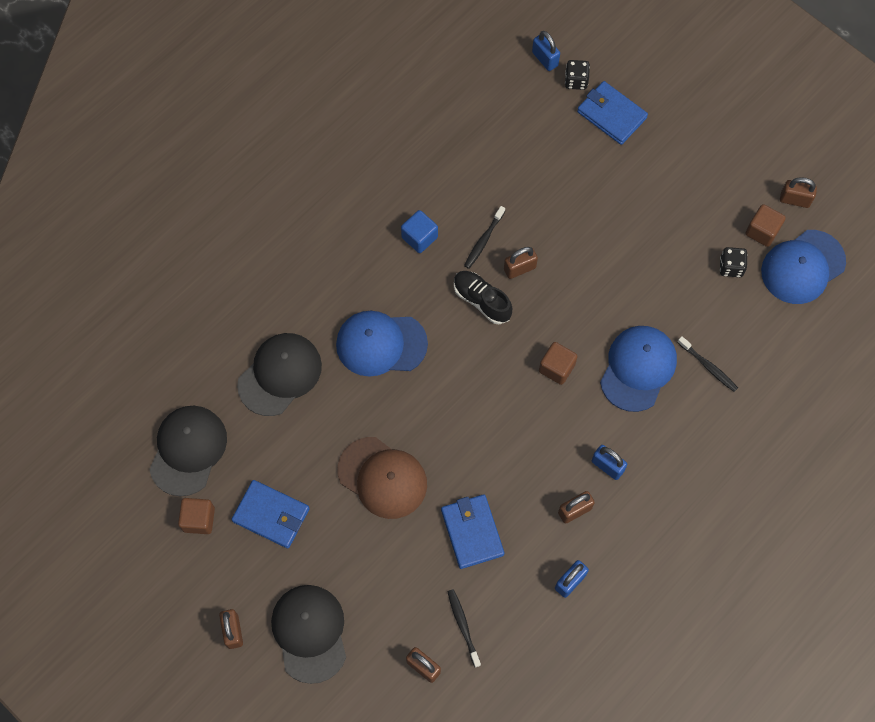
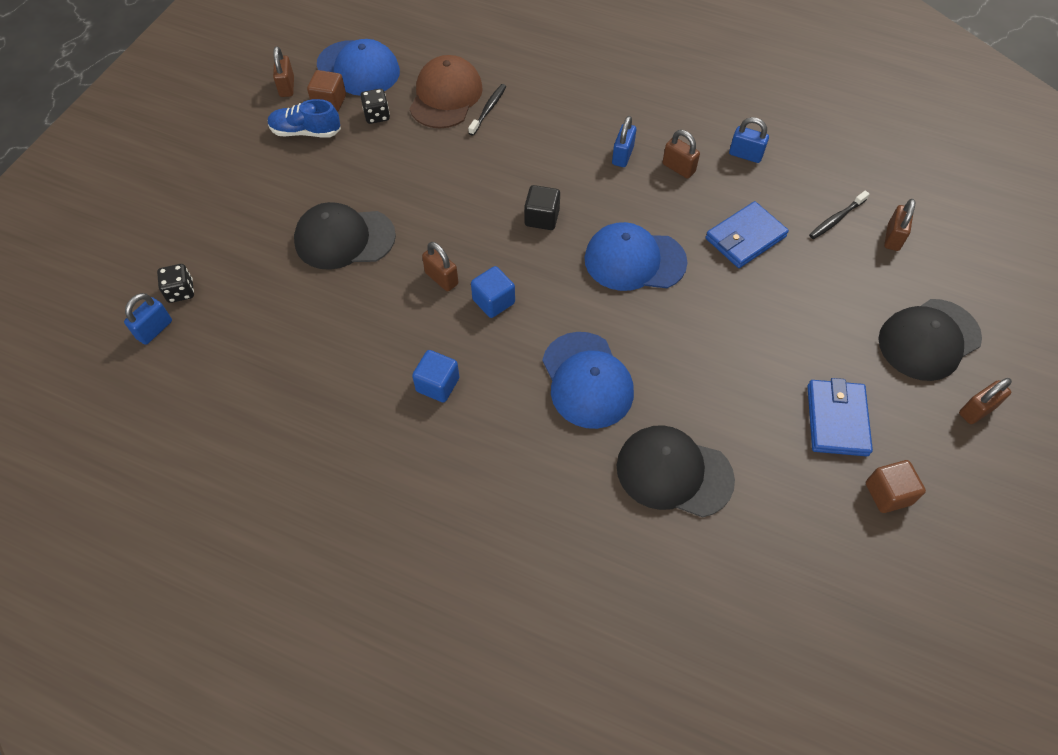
camera: 110 degrees left, 10 degrees down
black cap [149,406,227,496] -> black cap moved to [294,202,396,270]
brown cap [337,437,427,519] -> brown cap moved to [409,55,483,128]
black shoe [454,271,512,324] -> blue cube [471,266,515,318]
black toothbrush [464,206,505,269] -> none
brown cube [539,342,578,385] -> black cube [524,185,560,230]
blue wallet [577,81,648,145] -> none
blue cap [600,326,677,412] -> blue cap moved to [584,222,688,291]
none -> blue shoe [267,99,341,138]

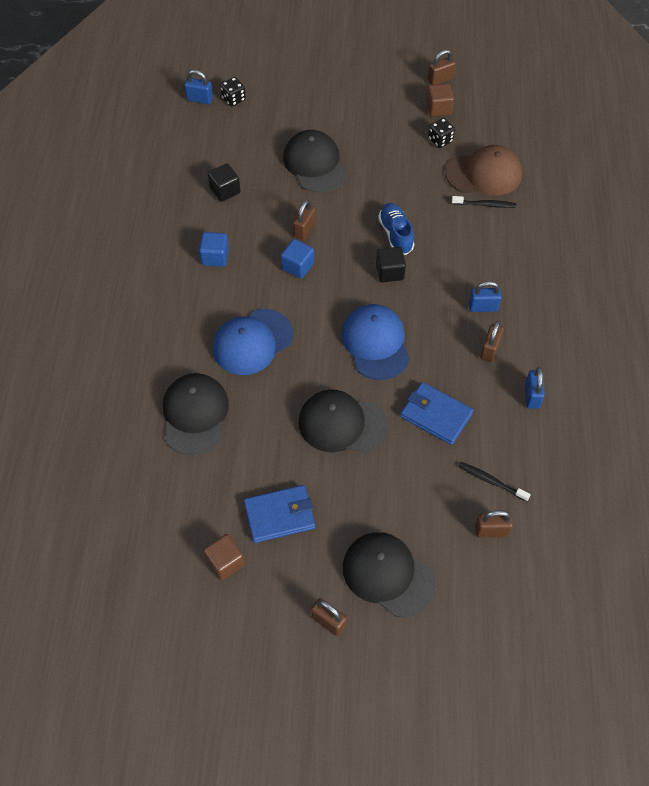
camera: 70 degrees right, 0 degrees up
blue shoe [267,99,341,138] -> blue shoe moved to [378,203,414,255]
blue cap [317,39,400,96] -> none
none -> black cube [208,164,240,202]
none -> black cap [299,390,388,453]

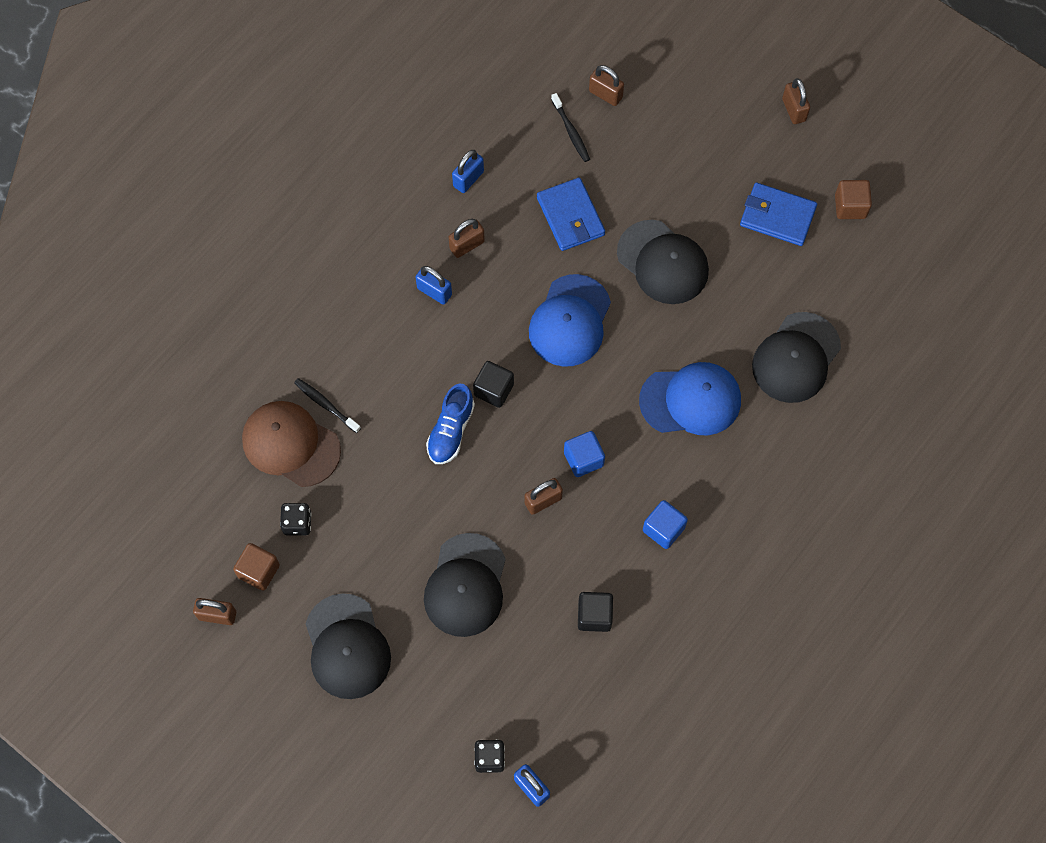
camera: 145 degrees left, 10 degrees up
black cap [343,532,436,617] -> black cap moved to [305,593,391,699]

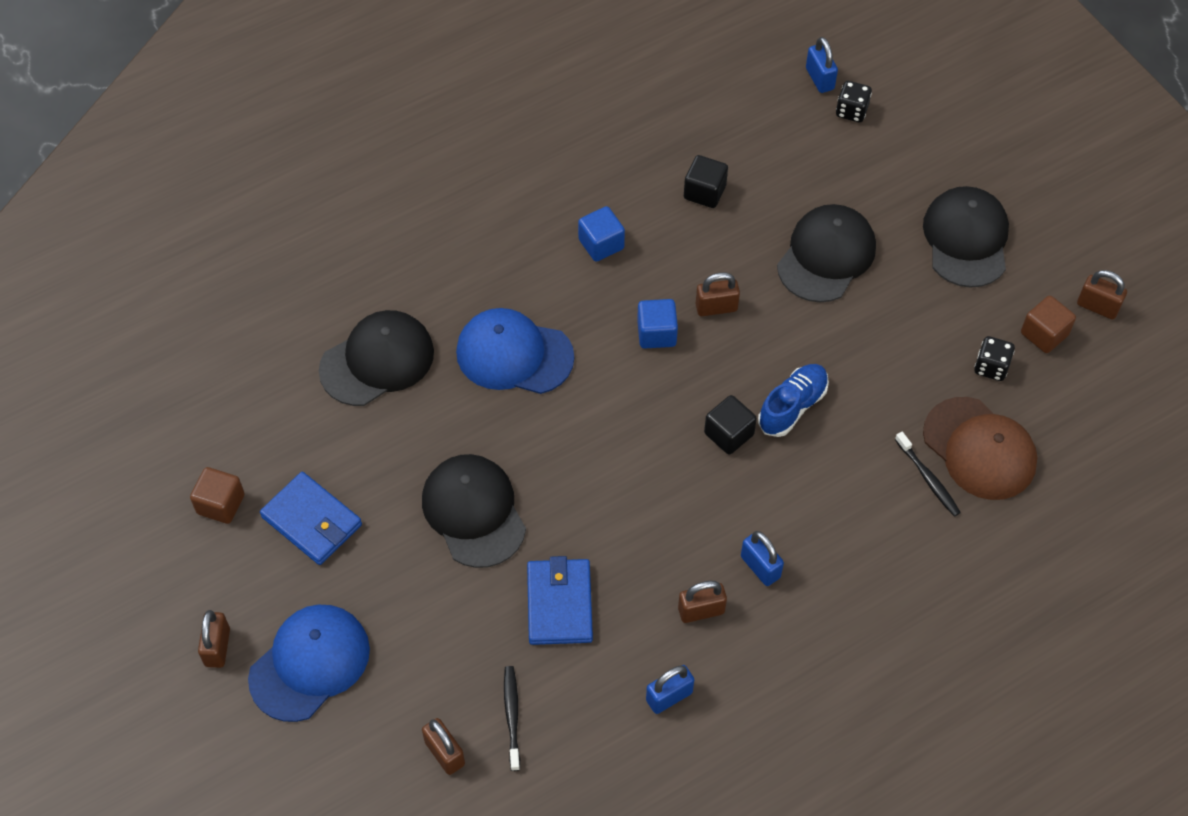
camera: 160 degrees left, 10 degrees down
blue cap [529,274,611,367] -> blue cap moved to [248,605,370,722]

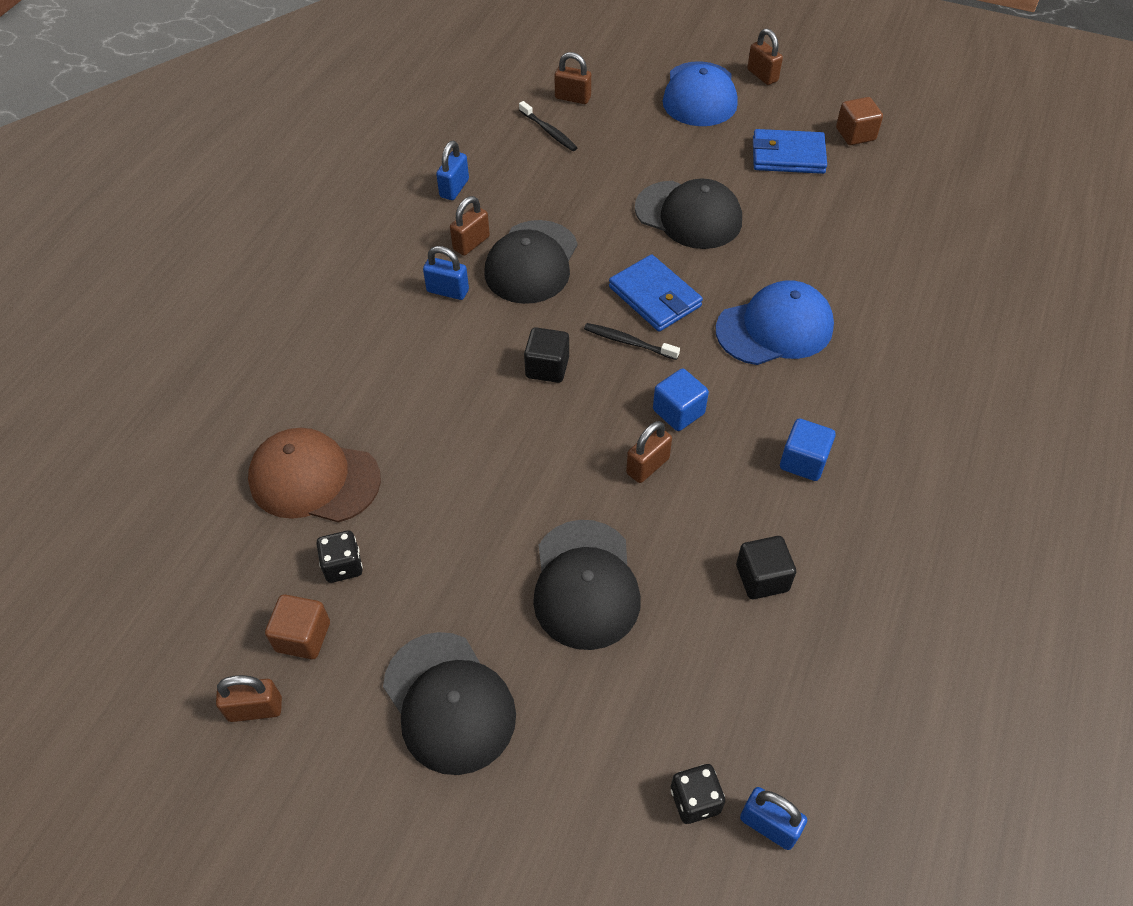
camera: 145 degrees right, 5 degrees down
black cap [319,310,434,406] -> black cap moved to [484,220,578,304]
blue wallet [527,556,593,645] -> blue wallet moved to [609,254,703,332]
blue shoe [758,364,829,437] -> none
black toothbrush [895,432,961,517] -> black toothbrush moved to [584,323,680,360]

